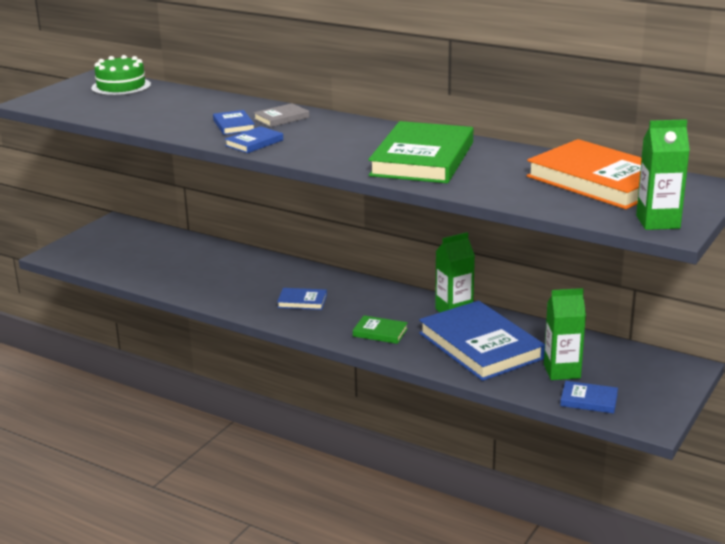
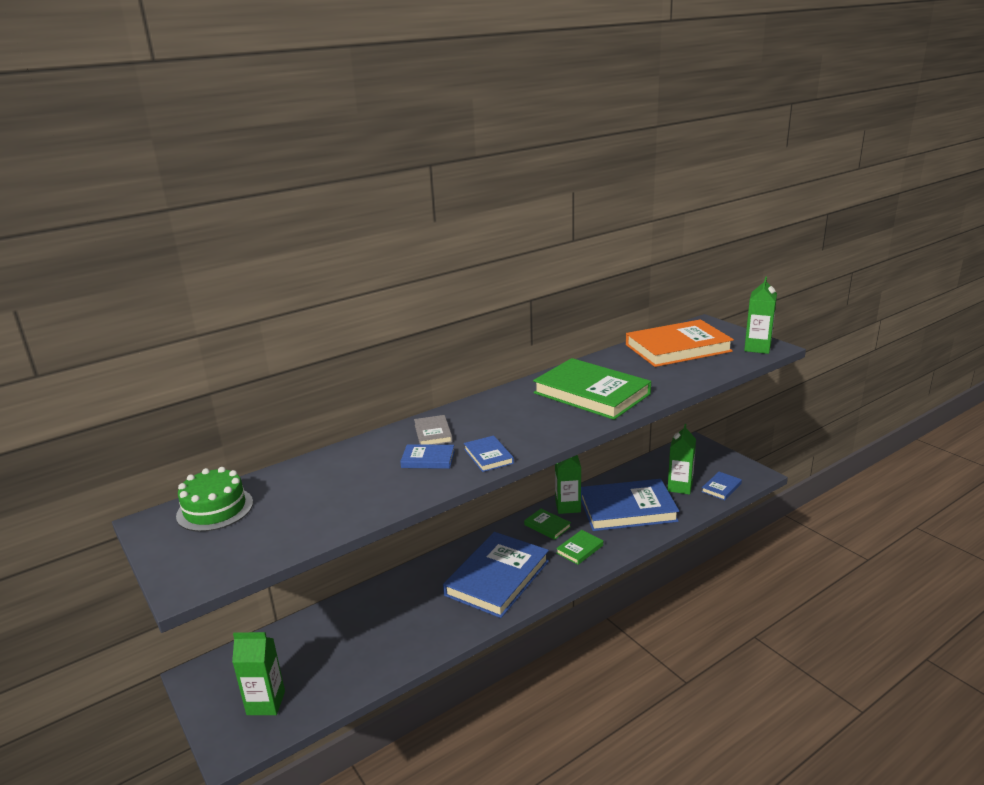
camera: 65 degrees left, 0 degrees up
blue book [277,288,327,310] -> blue book [443,532,549,618], size x2.26
none -> green carton [232,632,285,715]
none -> green book [524,509,571,540]

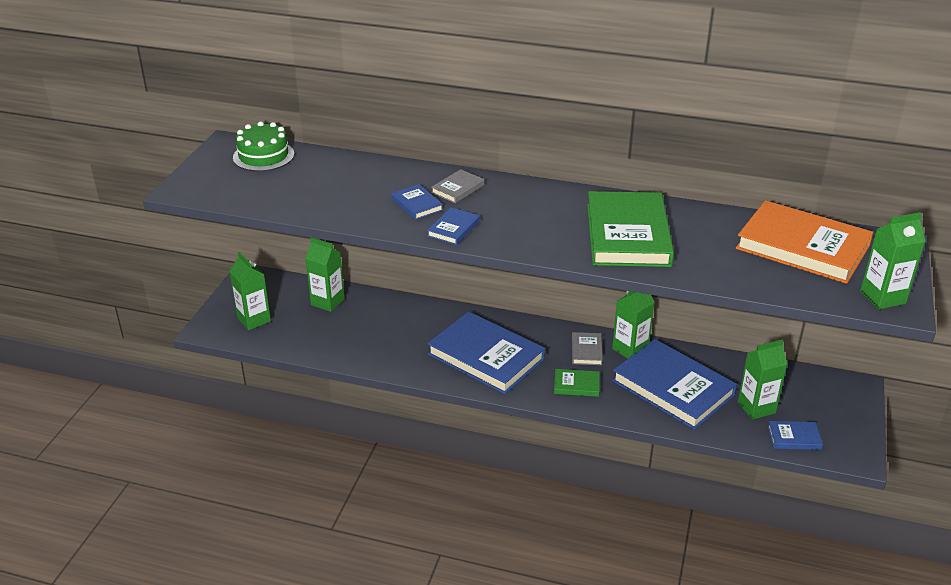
camera: 50 degrees right, 10 degrees up
blue book [443,532,549,618] -> blue book turned 45 degrees clockwise [427,311,545,394]
green book [524,509,571,540] -> grey book [572,332,603,365]
none -> green carton [305,238,345,312]

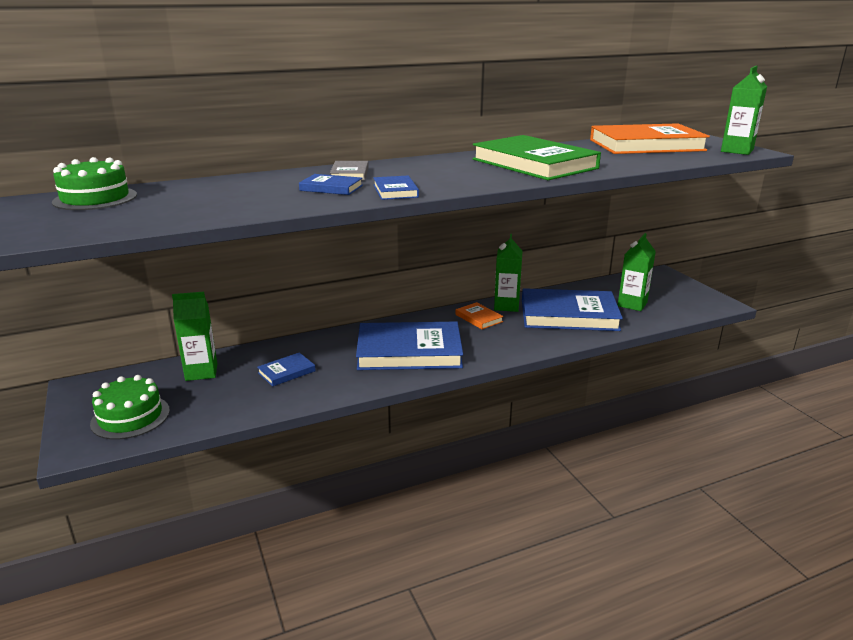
camera: 40 degrees left, 10 degrees down
green carton [229,252,271,330] -> green cake [90,375,170,440]
green book [554,369,600,397] -> none
grey book [572,332,603,365] -> orange book [456,302,503,329]
blue book [768,421,823,450] -> blue book moved to [257,352,316,386]

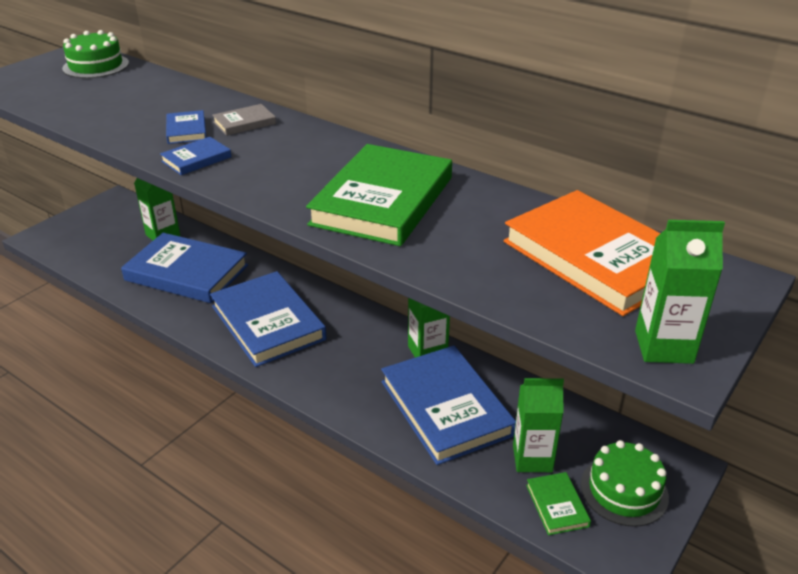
camera: 60 degrees right, 10 degrees up
green cake [90,375,170,440] -> green cake moved to [581,440,669,527]
blue book [257,352,316,386] -> blue book [121,233,248,303], size x2.26
orange book [456,302,503,329] -> none
none -> green book [526,472,591,535]

